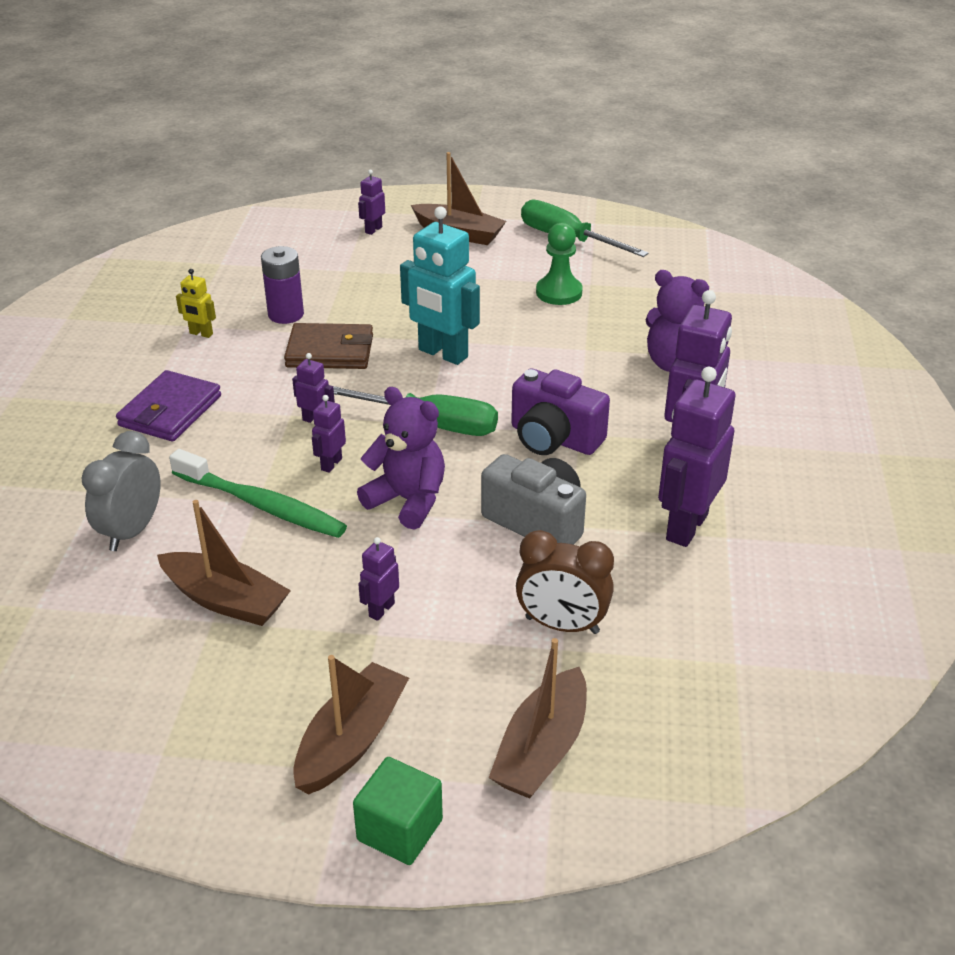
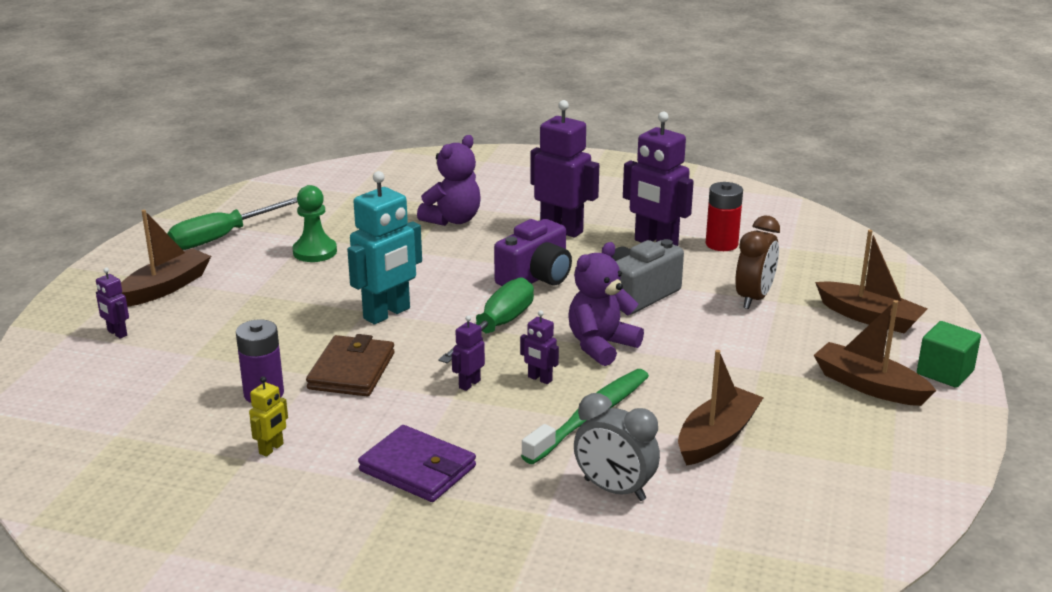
camera: 80 degrees left, 10 degrees down
purple robot [358,537,399,621] -> none
none -> red battery [706,182,743,251]

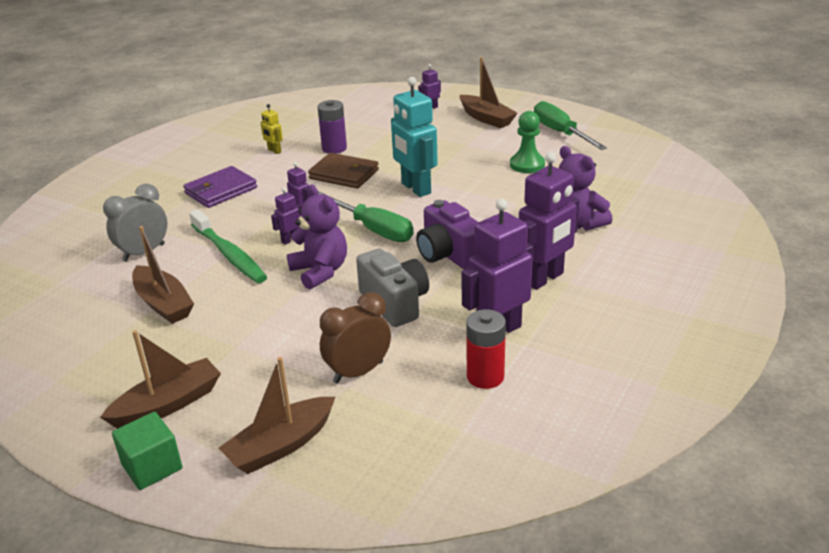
camera: 105 degrees right, 5 degrees up
brown clock [735,216,780,309] -> brown clock turned 105 degrees clockwise [320,292,391,383]

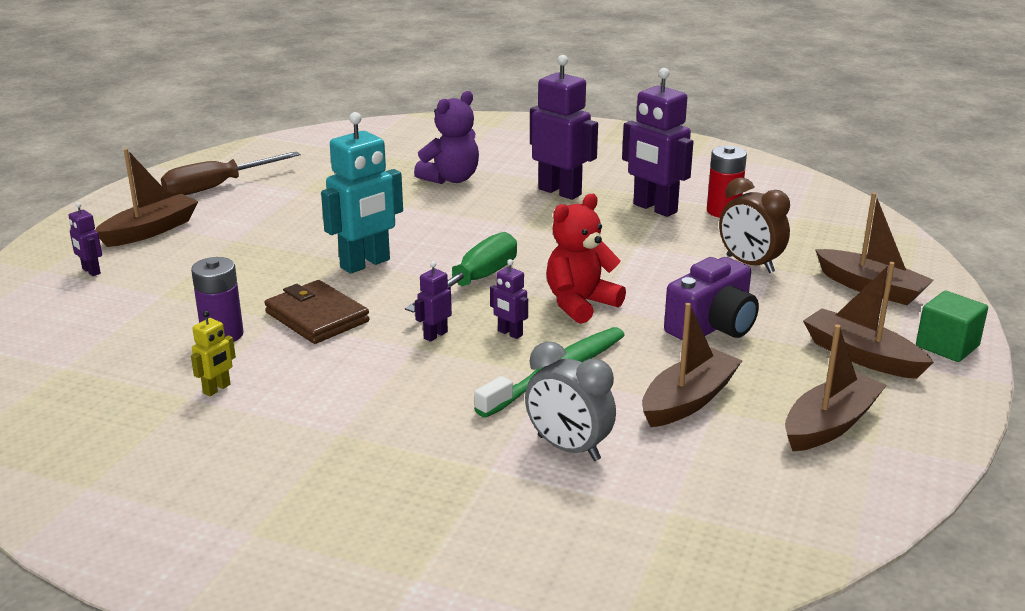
camera: 100 degrees left, 5 degrees down
purple wallet [183,166,257,208] -> none
purple teddy bear [287,185,347,290] -> red teddy bear [546,194,626,324]
brown wallet [308,153,379,188] -> brown wallet turned 60 degrees counterclockwise [264,280,369,344]
grey camera [356,249,429,327] -> none
purple camera [416,200,478,269] -> purple camera moved to [664,257,759,340]
green pawn [510,111,545,173] -> none
green screwdriver [534,101,607,150] -> brown screwdriver [161,151,300,196]
none -> brown boat [785,324,887,451]

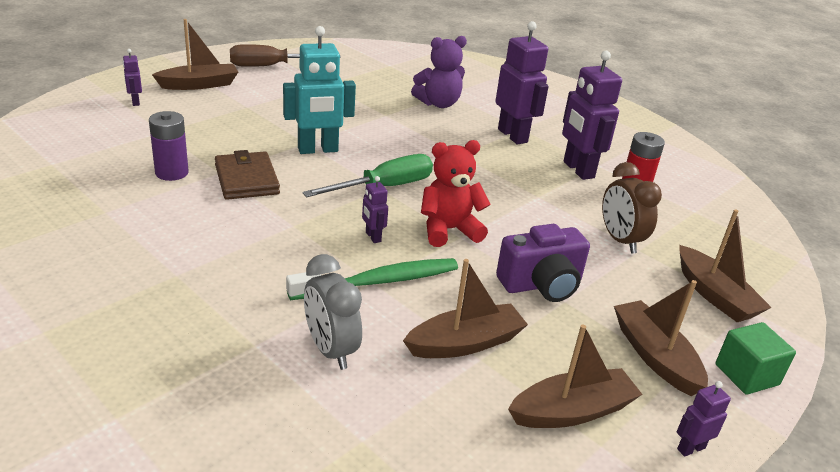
camera: 20 degrees right, 5 degrees up
yellow robot [191,311,236,396] -> none
purple robot [415,261,452,342] -> purple robot moved to [677,381,731,457]

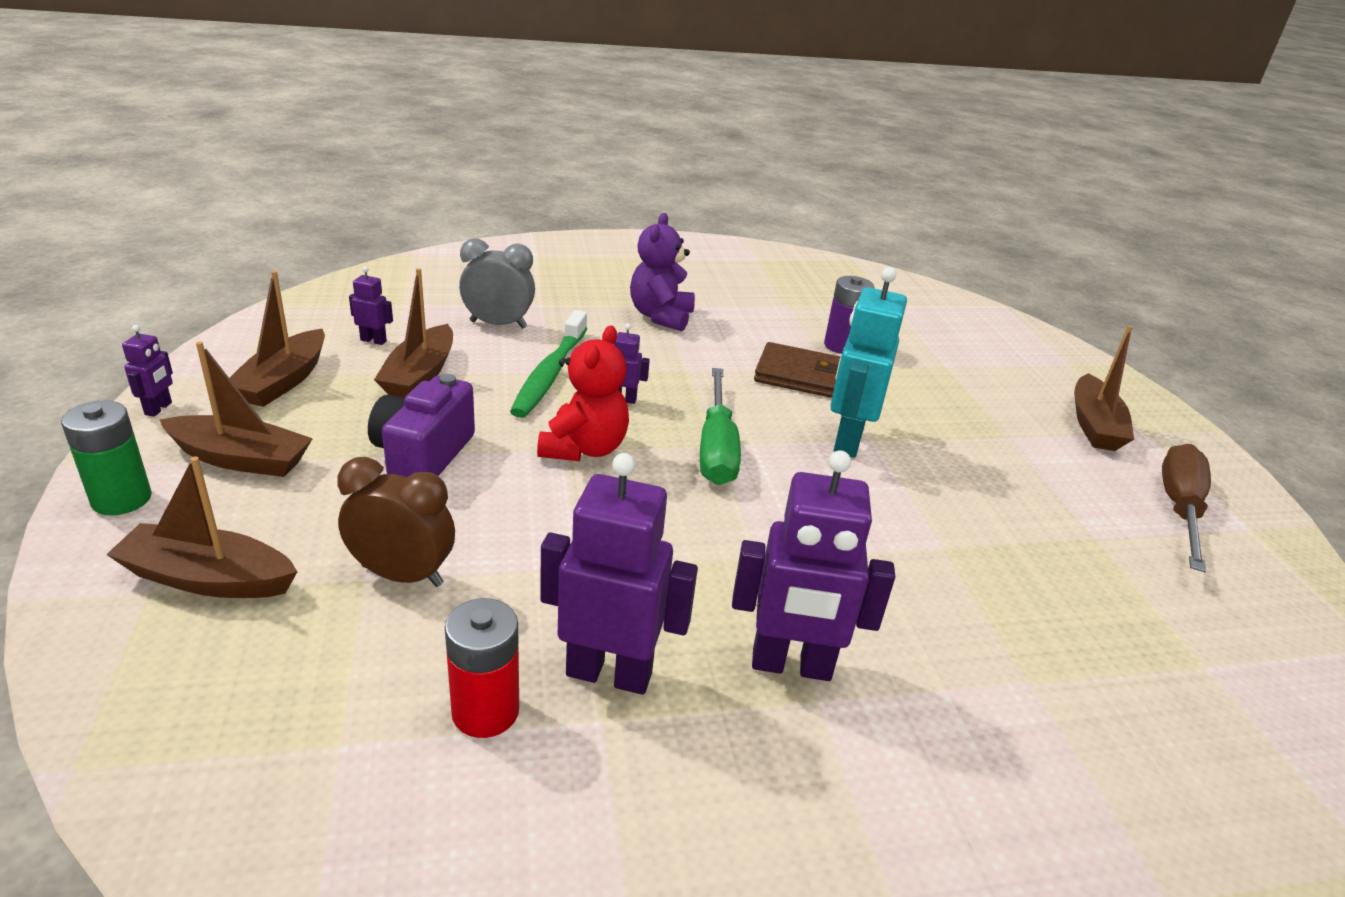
camera: 125 degrees right, 0 degrees up
purple robot [123,49,142,106] -> purple robot moved to [349,266,393,345]
purple teddy bear [411,36,467,108] -> purple teddy bear moved to [630,213,695,331]
green cube [715,322,796,394] -> green battery [61,400,152,515]

